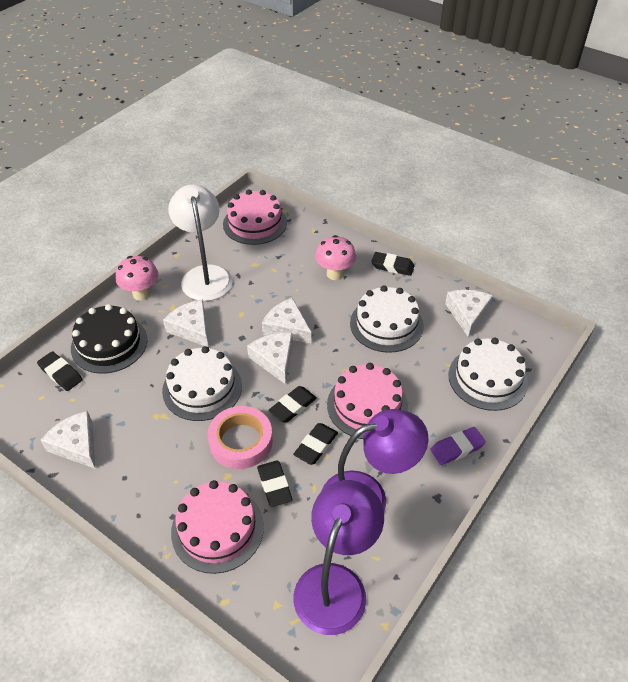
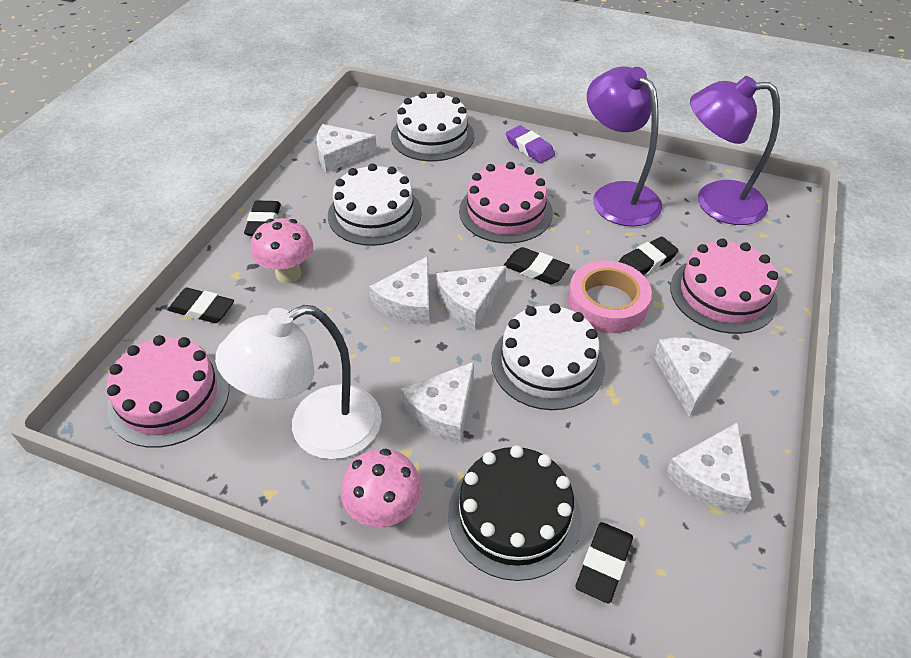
camera: 105 degrees left, 0 degrees up
black eraser [293,423,338,465] -> black eraser moved to [168,288,234,323]
none -> white cheese [654,338,732,417]

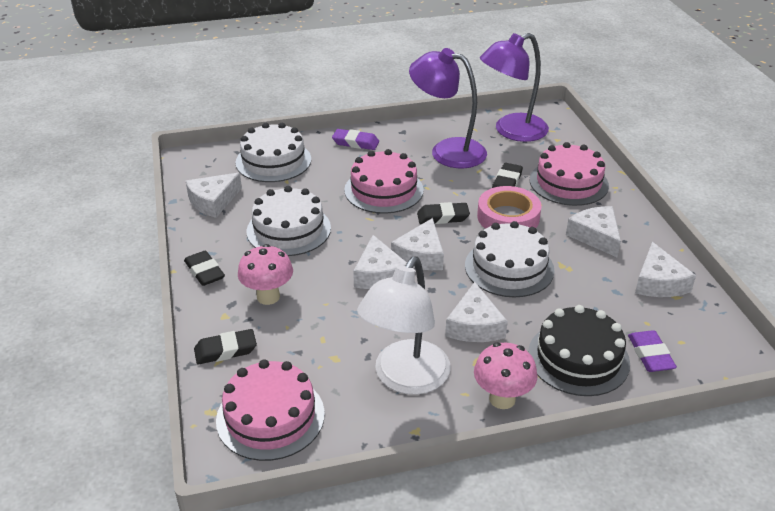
camera: 35 degrees left, 10 degrees down
black eraser [576,522,633,604] -> purple eraser [628,330,677,372]

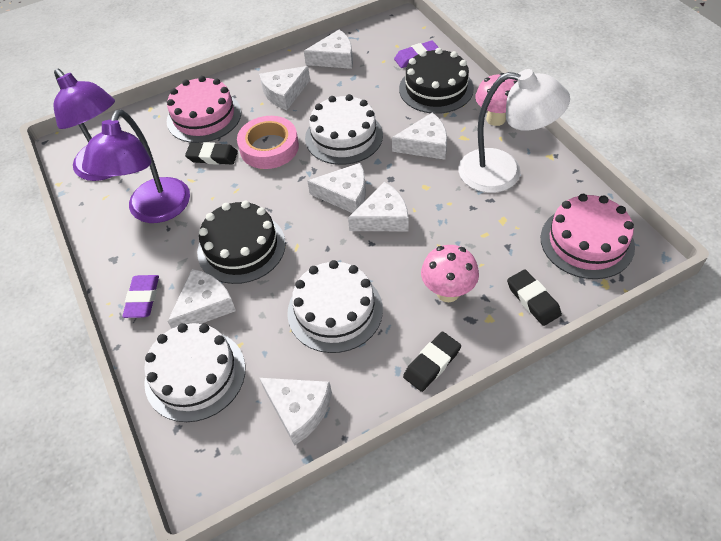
camera: 100 degrees left, 15 degrees up
pink cake [344,149,423,214] -> black cake [197,201,286,284]
black eraser [417,202,470,224] -> none
none -> white cheese [167,269,236,329]

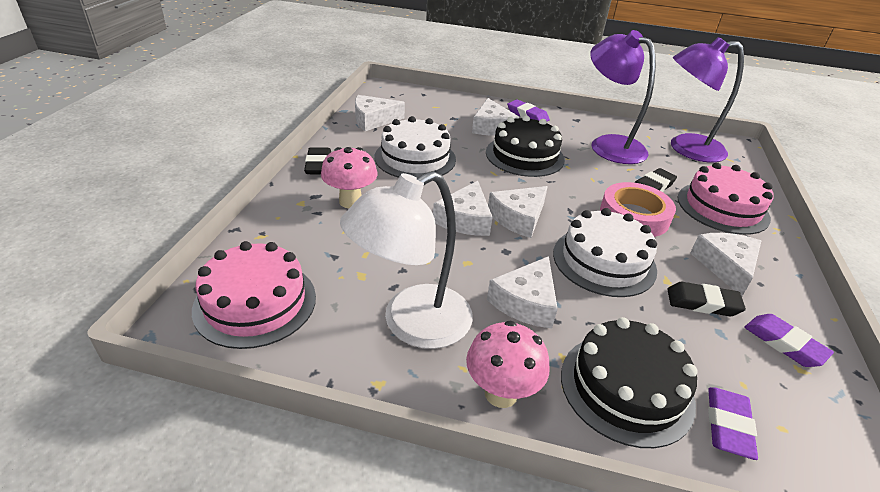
camera: 125 degrees right, 15 degrees down
white cake [144,323,245,422] -> none
white cheese [304,30,353,69] -> purple eraser [744,314,834,367]
black eraser [507,269,562,326] -> black eraser moved to [667,282,746,316]

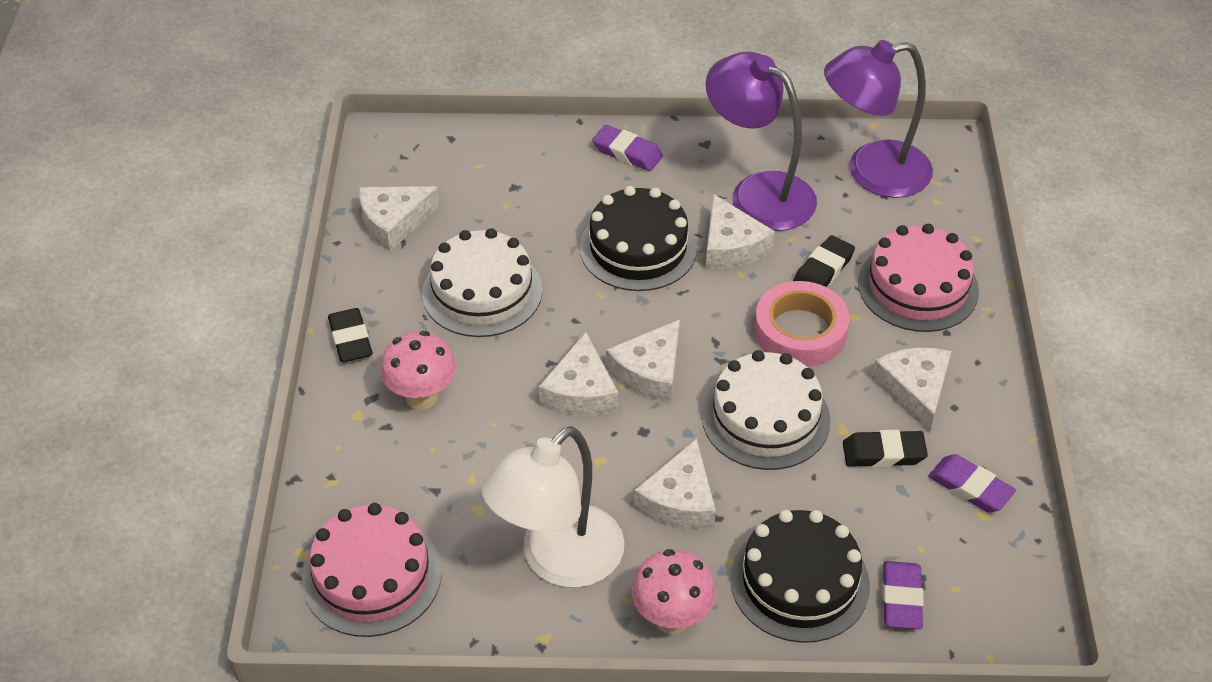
camera: 10 degrees left, 10 degrees up
white cheese [472,98,519,136] -> white cheese moved to [706,194,775,269]

